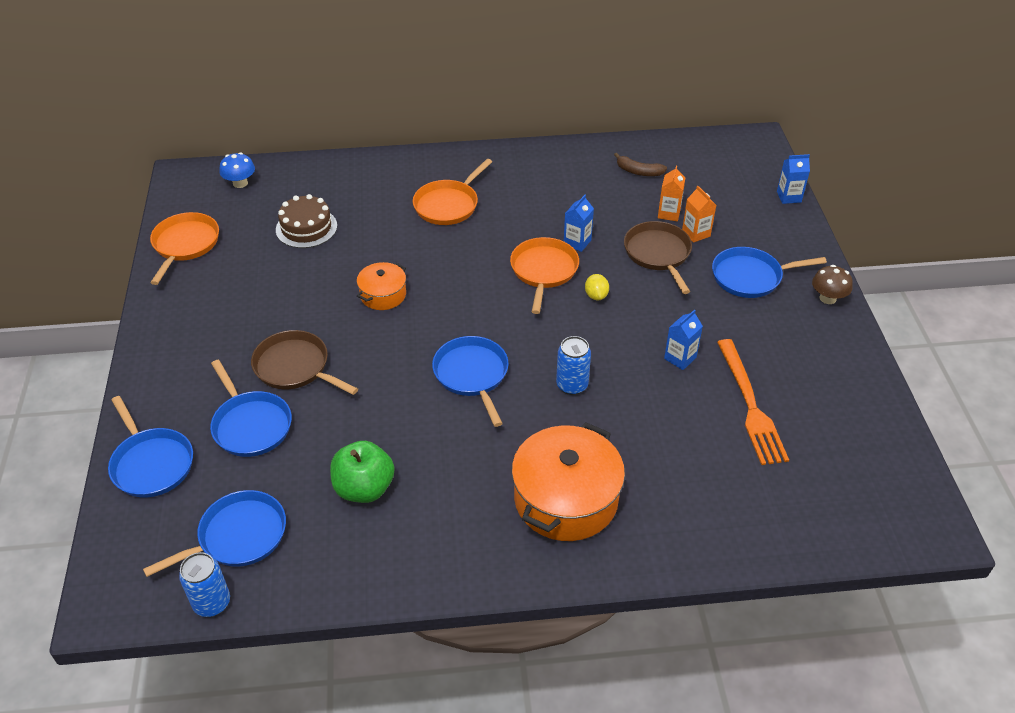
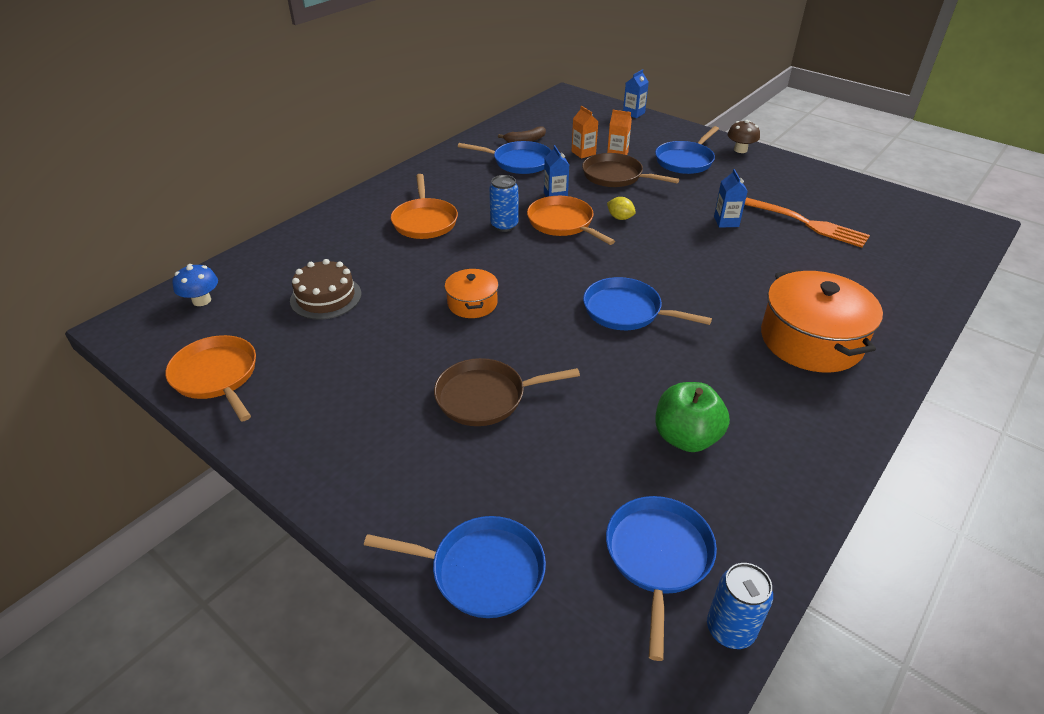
camera: 45 degrees left, 5 degrees down
blue pan [210,360,292,457] -> blue pan moved to [458,141,551,174]
blue can [556,336,591,395] -> blue can moved to [489,175,518,232]

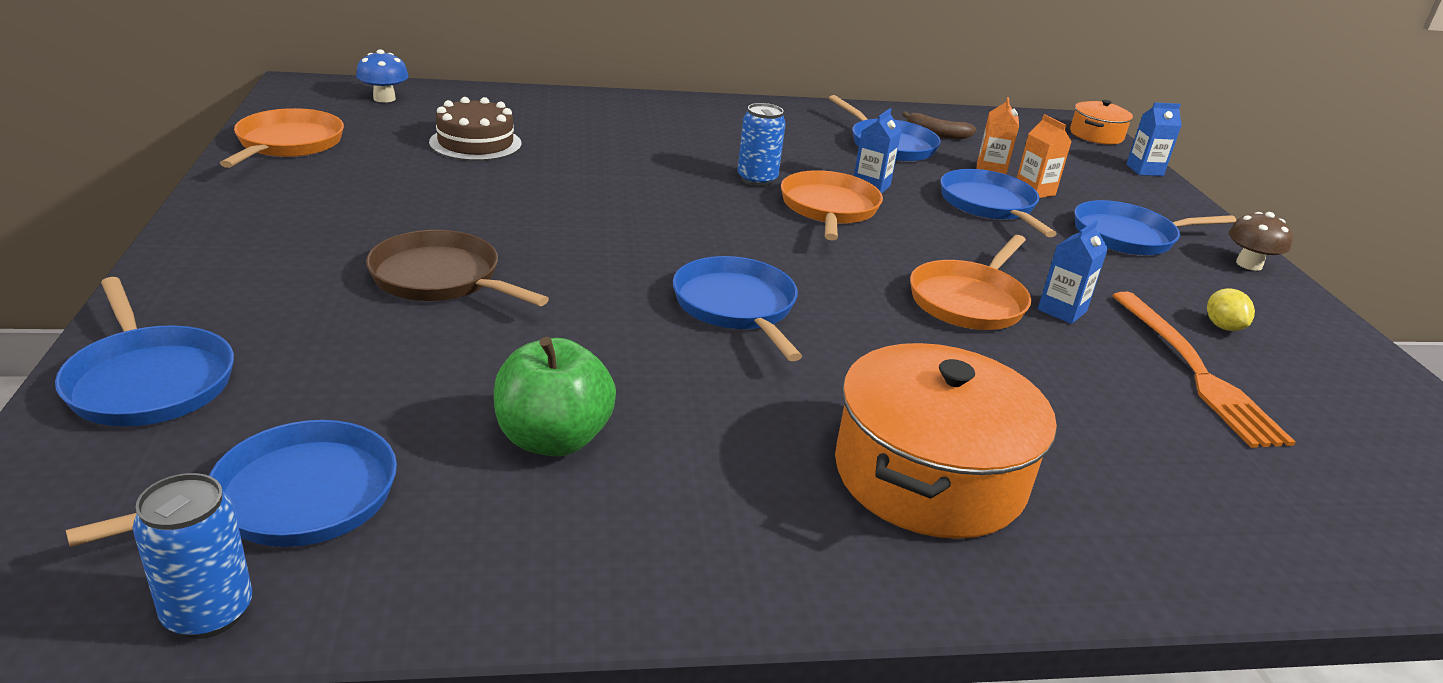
camera: 40 degrees right, 10 degrees down
orange pan [391,174,458,239] -> orange pan moved to [910,235,1031,330]
orange pot [445,268,498,318] -> orange pot moved to [1070,100,1133,144]
brown pan [582,153,679,187] -> blue pan [940,169,1057,237]
yellow lemon [607,197,636,220] -> yellow lemon moved to [1207,288,1255,331]

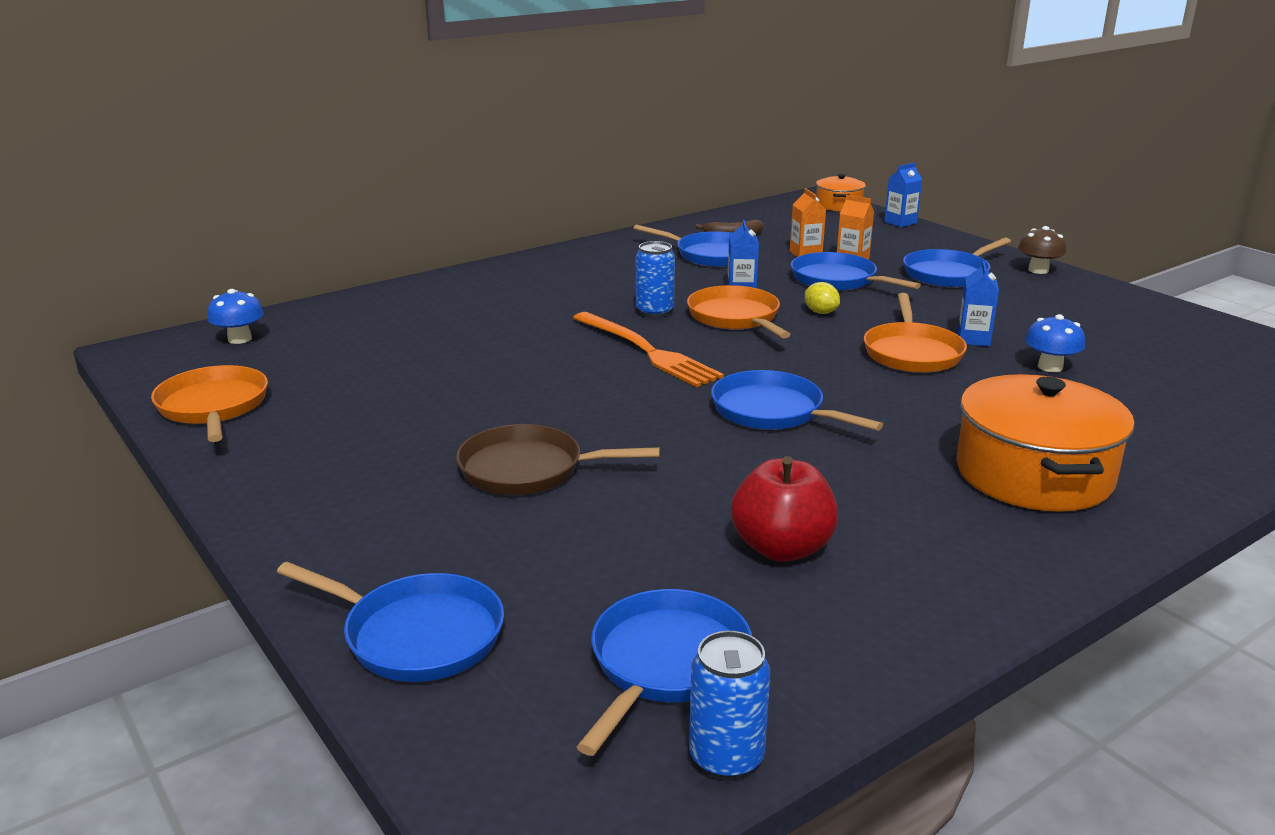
camera: 25 degrees left, 5 degrees down
brown cake [429,97,522,161] -> none
green apple [494,337,616,456] -> red apple [731,456,838,562]
orange fork [1112,292,1295,448] -> orange fork moved to [573,312,724,387]
yellow lemon [1207,288,1255,331] -> yellow lemon moved to [805,282,840,314]
none -> blue mushroom [1025,314,1085,372]

